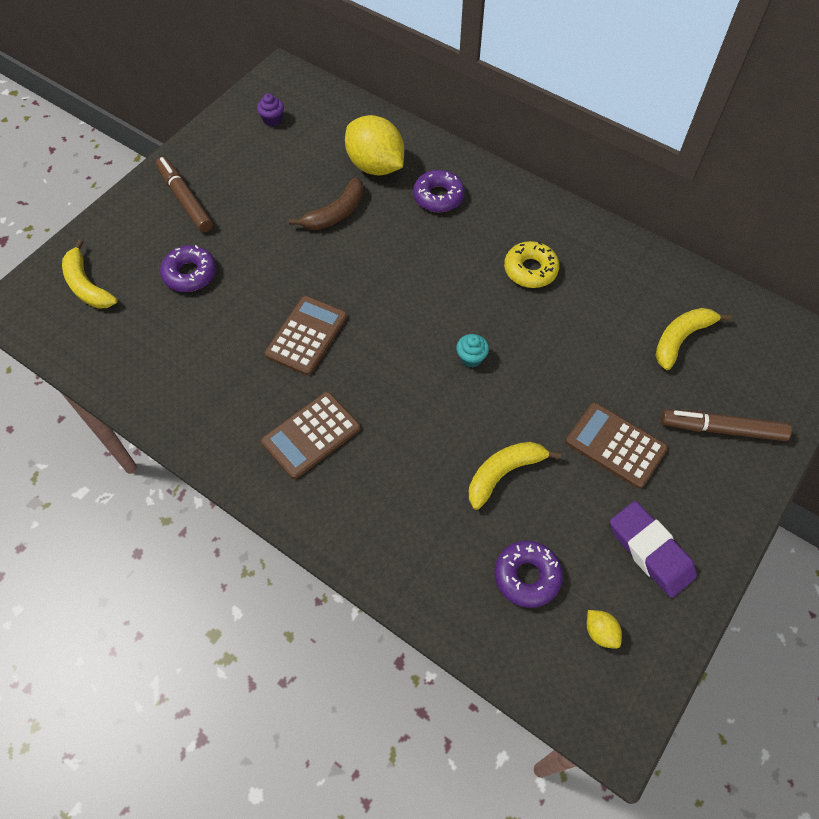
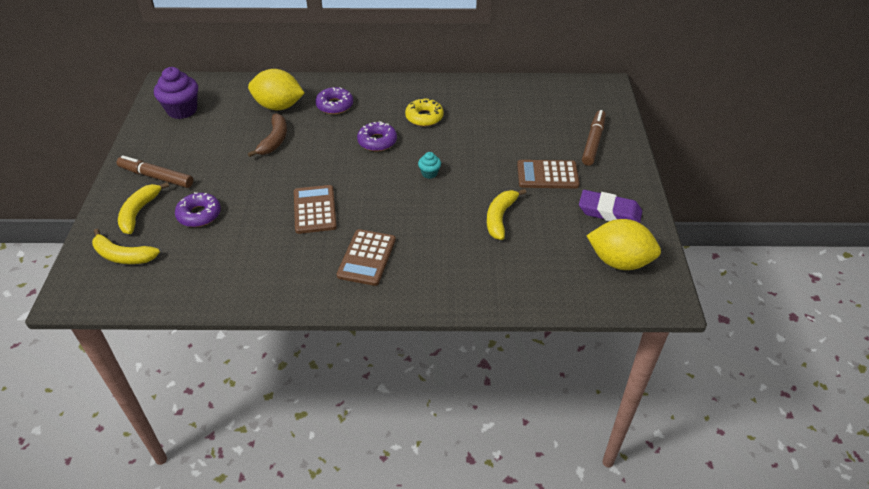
camera: 35 degrees left, 15 degrees down
purple cupcake [257,93,284,127] -> purple cupcake [154,67,198,119], size x2.03
purple donut [495,541,563,608] -> purple donut moved to [357,121,397,151]
yellow lemon [587,610,622,649] -> yellow lemon [586,219,661,270], size x2.37
yellow banana [655,308,732,370] -> yellow banana moved to [118,182,169,234]
brown marker [661,410,792,441] -> brown marker turned 135 degrees clockwise [582,110,606,166]

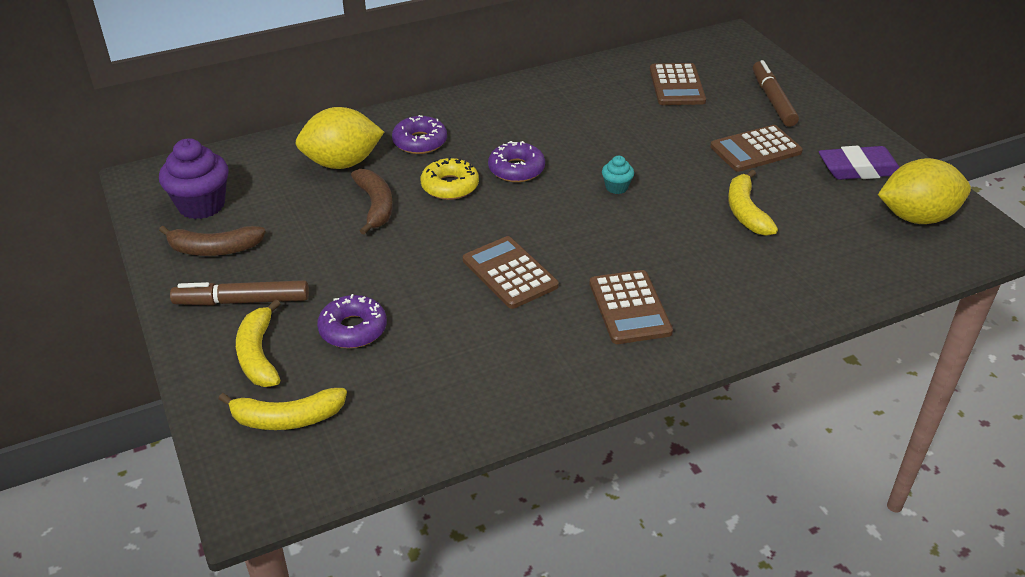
camera: 25 degrees left, 5 degrees down
yellow donut [405,98,444,126] -> yellow donut moved to [421,157,479,200]
none -> brown banana [159,226,266,256]
none -> brown calculator [650,63,706,105]

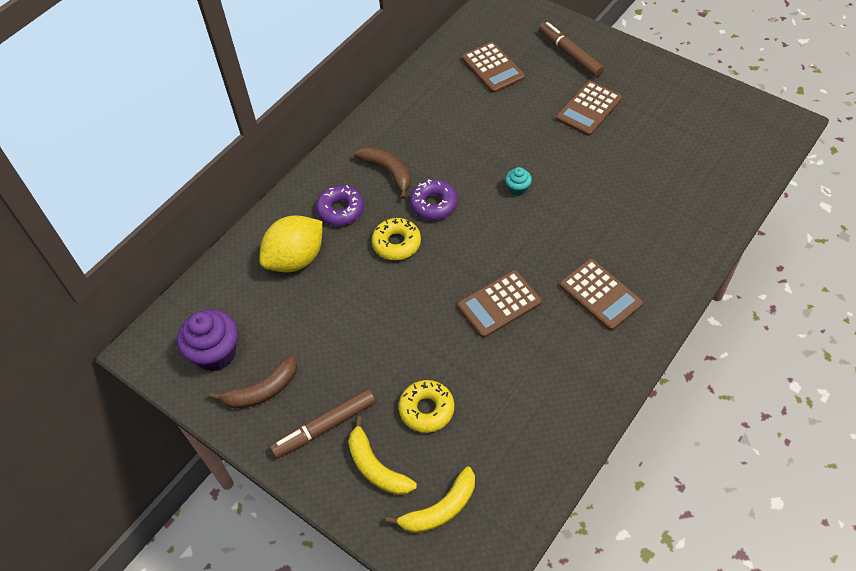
camera: 25 degrees left, 15 degrees up
purple donut [317,294,387,348] -> yellow donut [398,380,454,433]
brown banana [351,169,393,235] -> brown banana moved to [354,146,411,199]
brown calculator [463,236,559,309] -> brown calculator turned 60 degrees counterclockwise [457,270,542,338]
yellow banana [728,169,778,236] -> none
purple eraser [819,146,899,180] -> none
yellow lemon [878,158,971,224] -> none

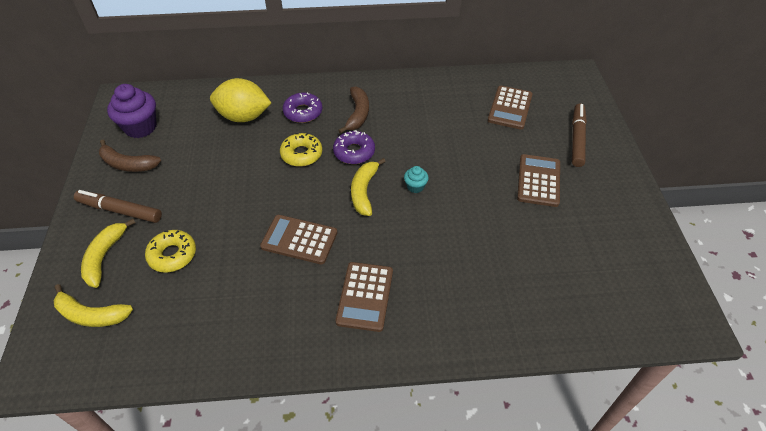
camera: 45 degrees right, 5 degrees down
brown calculator [556,81,622,136] -> brown calculator turned 105 degrees clockwise [517,154,560,207]
none -> yellow banana [351,158,386,216]

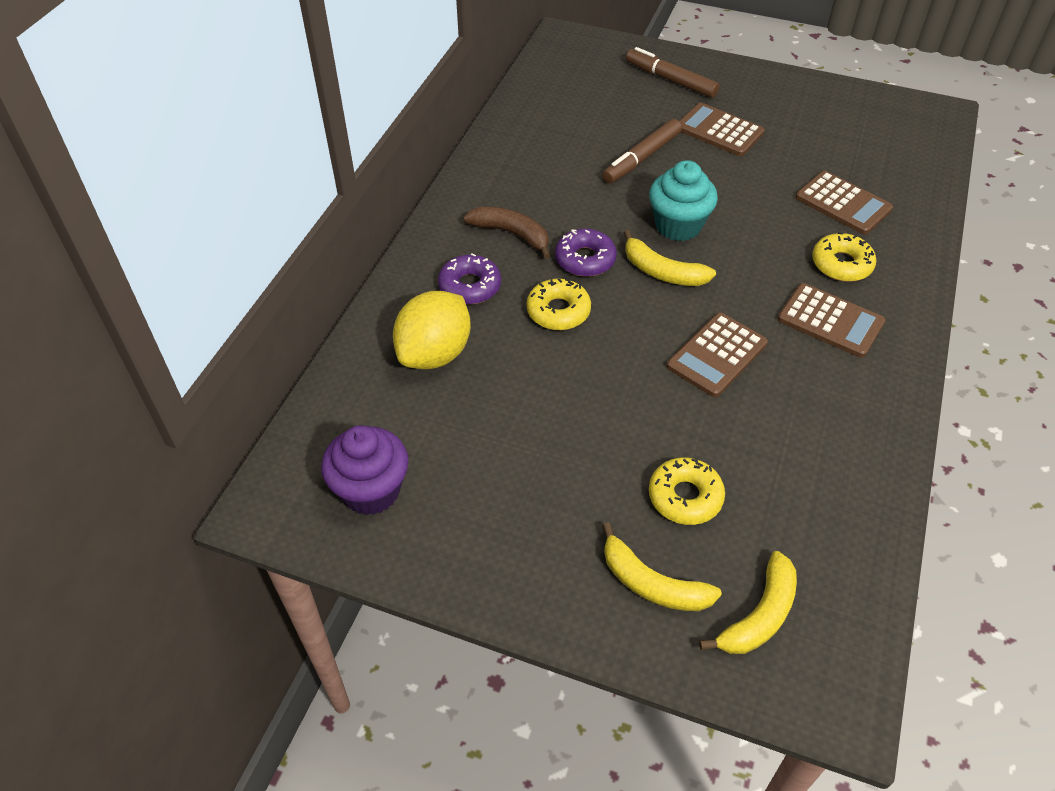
camera: 65 degrees left, 0 degrees up
brown marker [74,190,162,223] -> brown marker moved to [602,119,682,183]
brown banana [99,140,161,172] -> none
turquoise cupcake [404,166,429,193] -> turquoise cupcake [649,160,718,241], size x2.03
brown calculator [488,86,533,130] -> brown calculator moved to [796,171,893,235]
none -> yellow donut [812,232,876,282]

